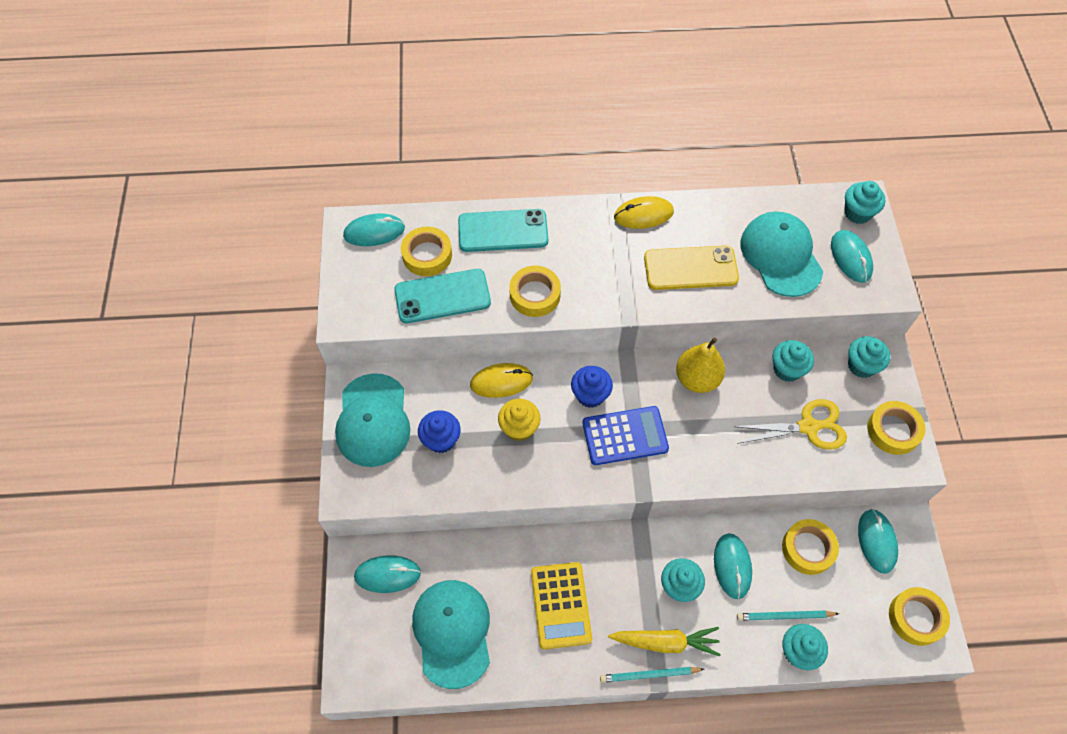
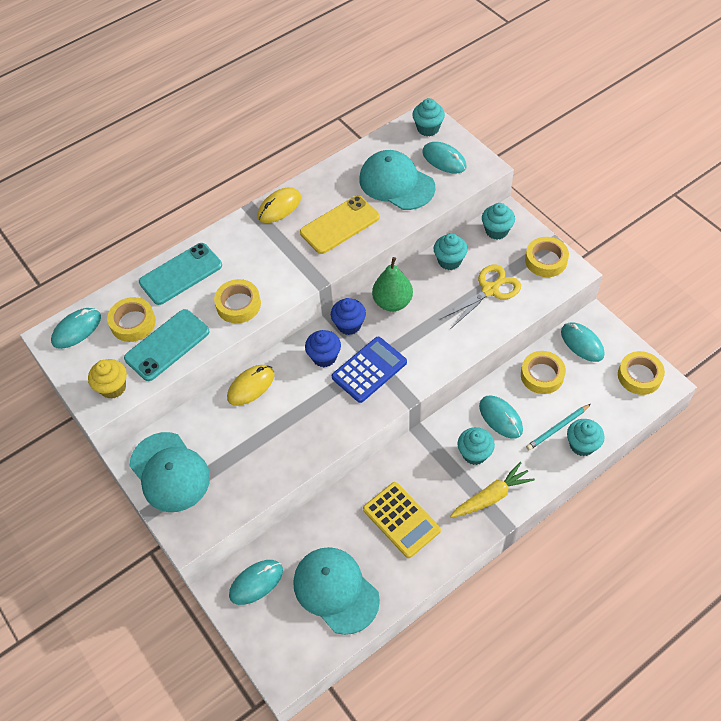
camera: 30 degrees left, 5 degrees down
blue cupcake [418,410,461,453] -> blue cupcake moved to [331,298,366,335]
yellow cupcake [498,399,541,441] -> yellow cupcake moved to [88,359,127,399]
turquoise pencil [600,667,704,683] -> none
yellow pear [676,337,725,393] -> green pear [372,257,413,311]

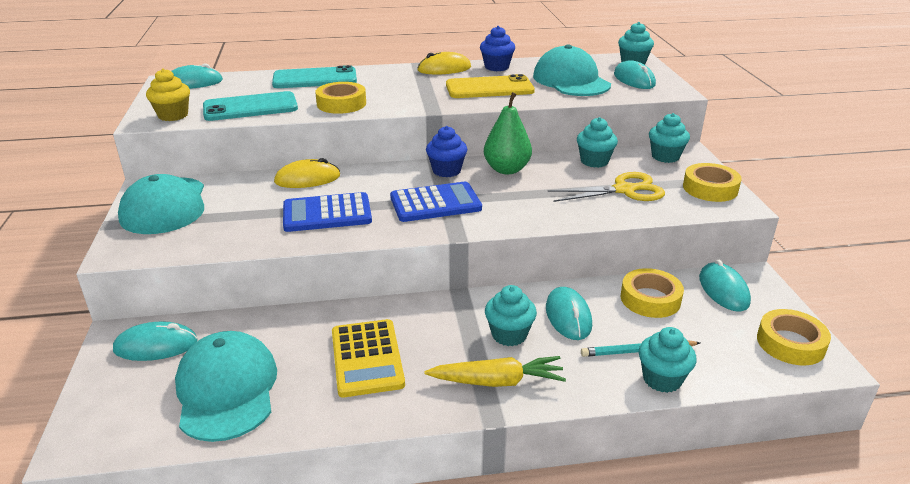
camera: 25 degrees right, 25 degrees down
yellow tape [107,297,156,342] -> none
blue cupcake [305,330,341,367] -> blue cupcake moved to [480,26,515,71]
none -> blue calculator [283,192,372,232]

